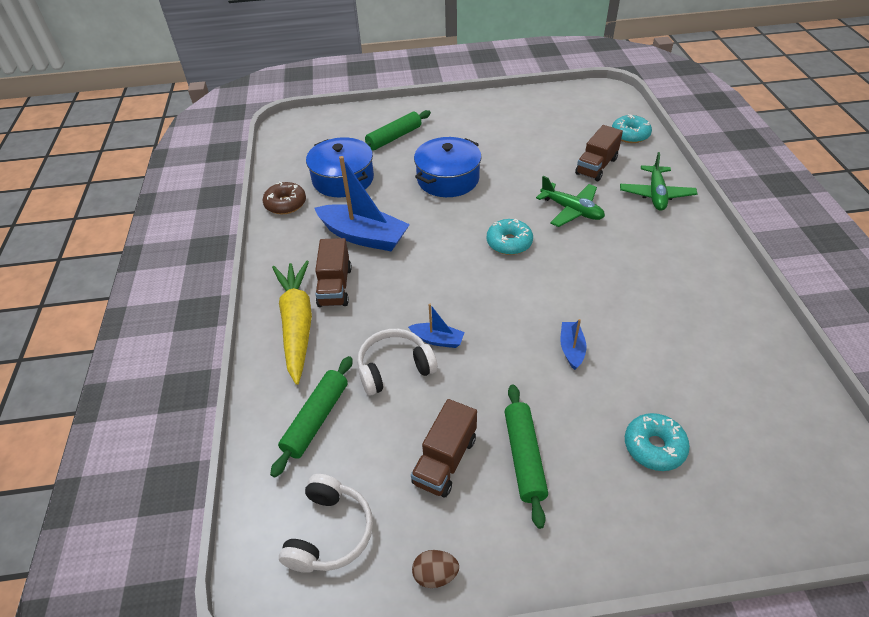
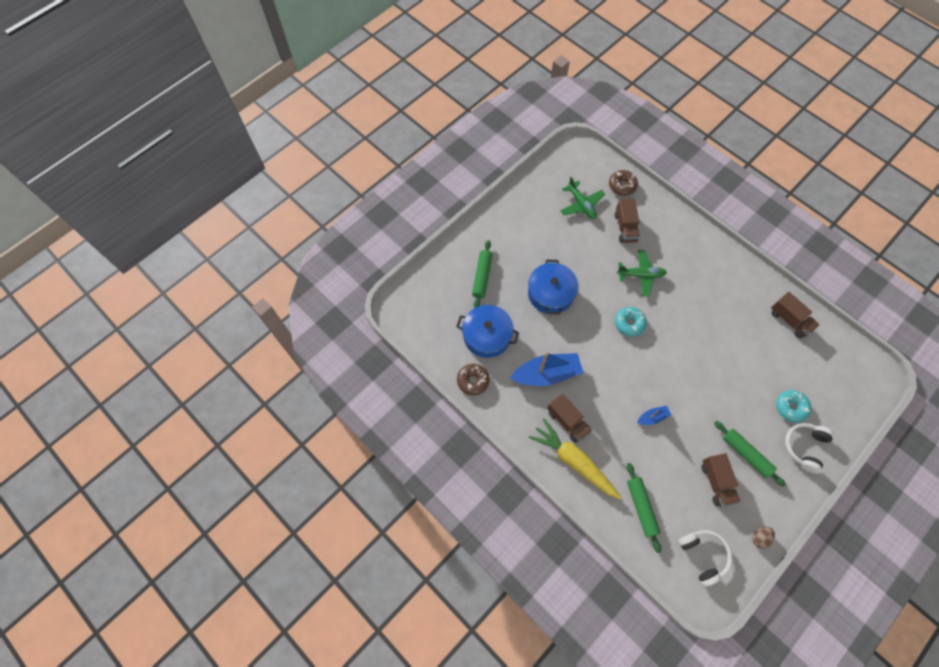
camera: 40 degrees left, 20 degrees up
white headphones [357,329,438,395] -> white headphones moved to [785,423,834,474]
blue boat [560,319,586,370] -> none
turquoise donut [612,114,652,143] -> brown donut [609,170,638,196]
green plane [620,152,698,211] -> green plane moved to [560,177,605,219]
none -> brown truck [771,292,820,338]

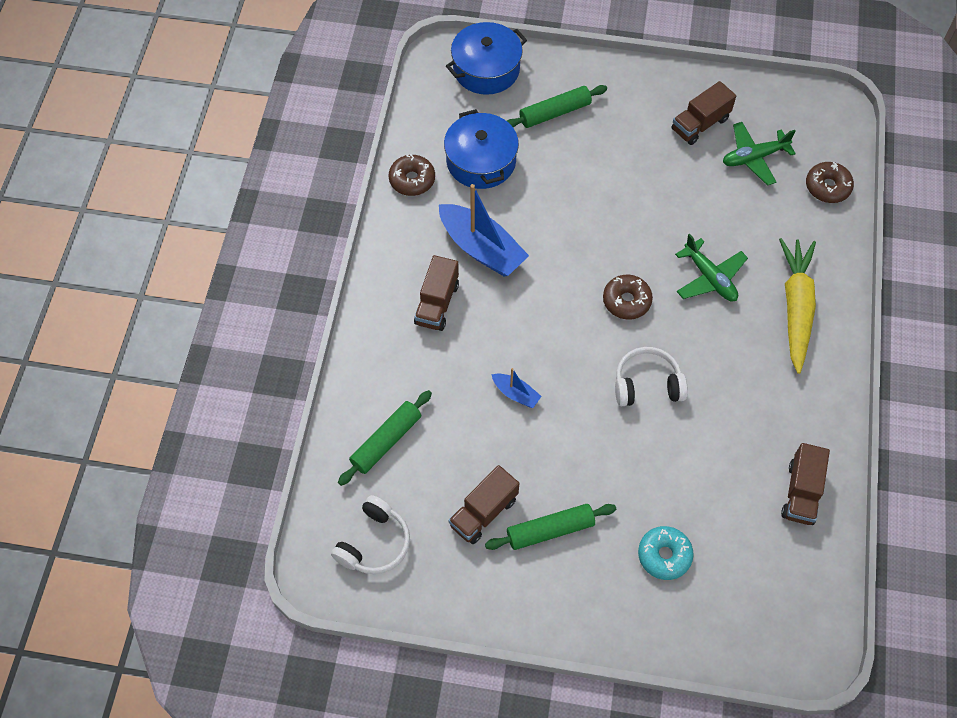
camera: 55 degrees right, 5 degrees down
blue pot [528,260,578,314] -> blue pot moved to [446,22,527,95]
yellow carrot [529,419,622,499] -> yellow carrot moved to [779,238,816,374]
green plane [560,177,605,219] -> green plane turned 45 degrees clockwise [723,122,796,186]
brown truck [615,199,640,243] -> brown truck moved to [672,81,736,145]
turquoise donut [615,307,647,337] -> brown donut [603,275,653,320]
green rolling pin [714,421,786,487] -> green rolling pin turned 60 degrees clockwise [485,504,616,550]
brown egg [752,527,775,549] -> none
white headphones [785,423,834,474] -> white headphones moved to [615,347,688,406]

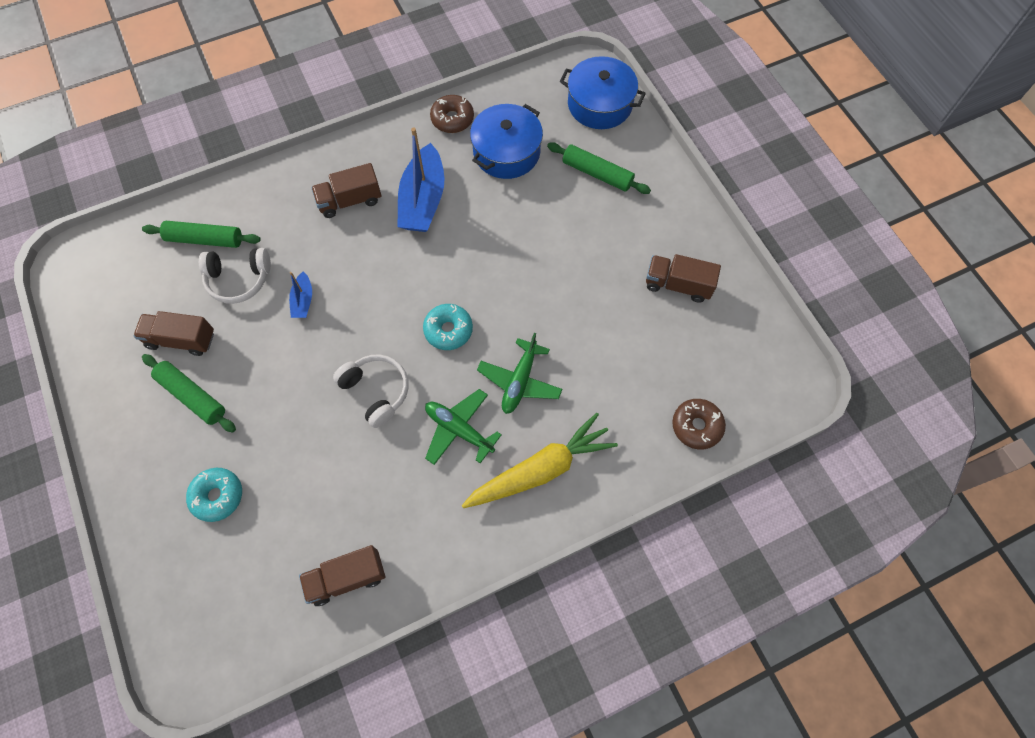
camera: 55 degrees right, 5 degrees up
white headphones [331,495,410,574] -> white headphones moved to [199,248,271,304]
brown donut [603,275,653,320] -> turquoise donut [423,304,473,350]
green plane [723,122,796,186] -> green plane moved to [425,389,502,465]

